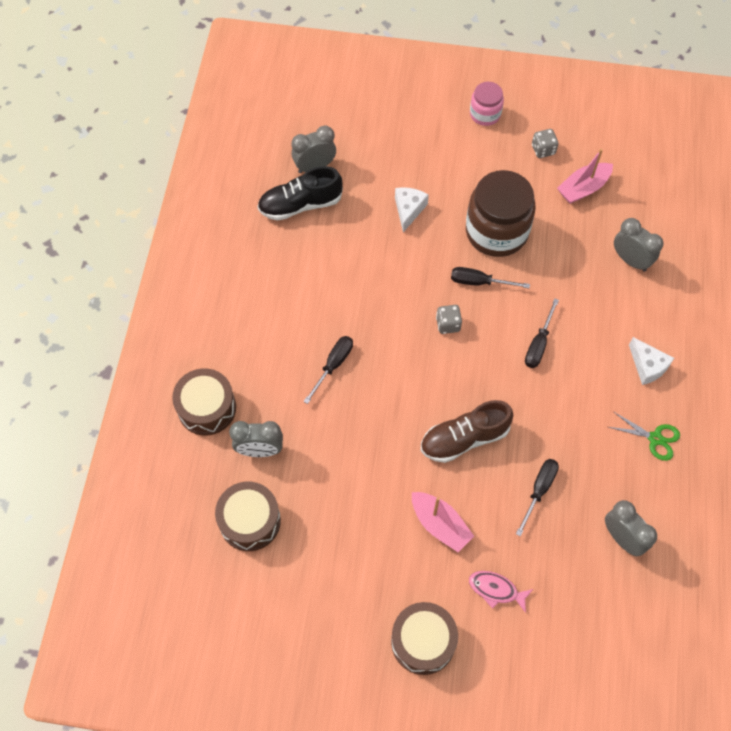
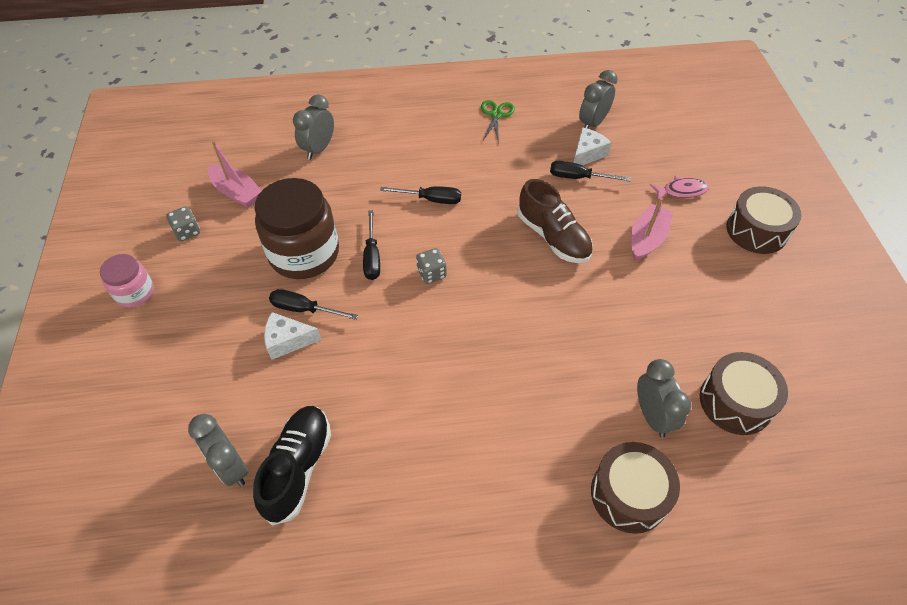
camera: 105 degrees left, 10 degrees down
black shoe [257,166,343,221] -> black shoe turned 135 degrees counterclockwise [253,406,331,526]
black screwdriver [303,336,353,404] -> black screwdriver moved to [269,289,358,320]
pink fish [469,571,533,613] -> pink fish turned 105 degrees counterclockwise [650,176,709,201]
white cheese [629,337,674,385] -> white cheese moved to [574,127,612,165]

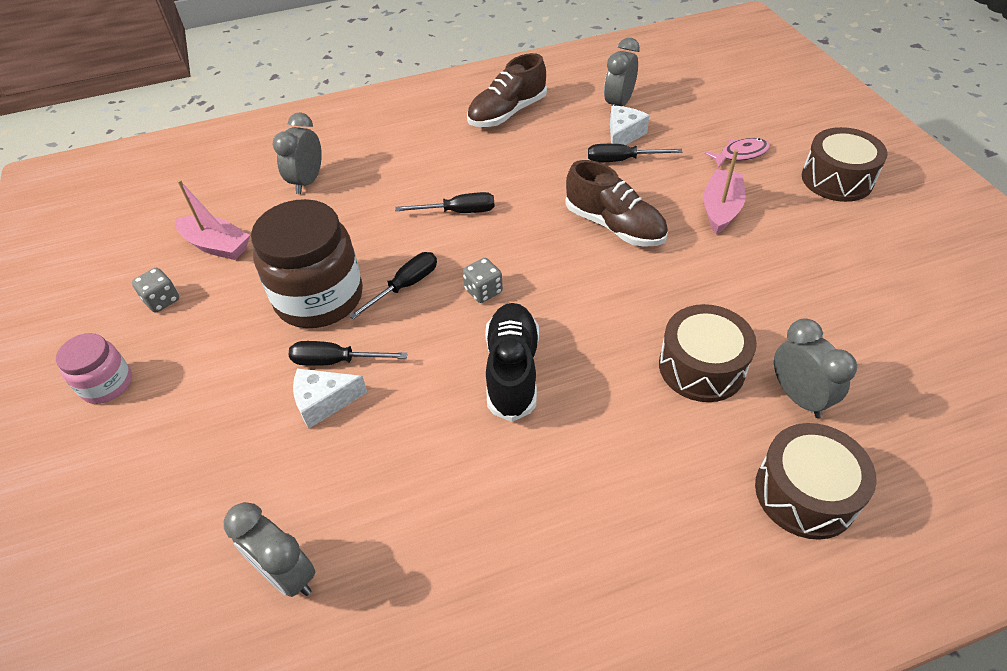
camera: 10 degrees left, 5 degrees down
black shoe [253,406,331,526] -> black shoe moved to [485,303,539,422]
black screwdriver [363,210,380,280] -> black screwdriver turned 120 degrees counterclockwise [349,252,437,319]
green scissors [481,100,515,143] -> brown shoe [467,53,547,127]
brown drum [700,352,788,435] -> brown drum moved to [659,304,757,402]

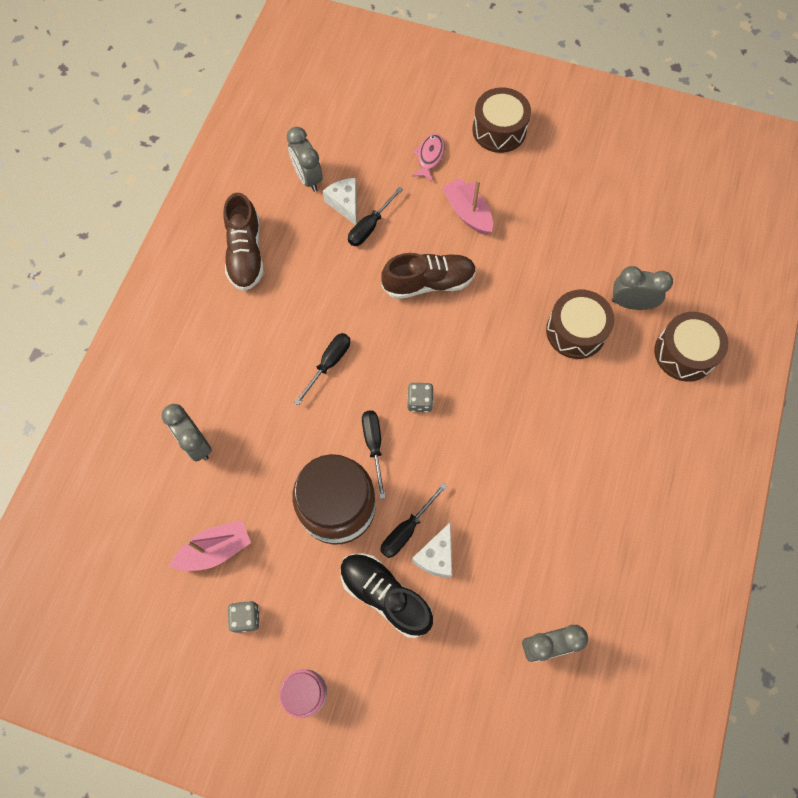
camera: 55 degrees left, 20 degrees up
black shoe [485,303,539,422] -> black shoe moved to [341,553,433,638]

